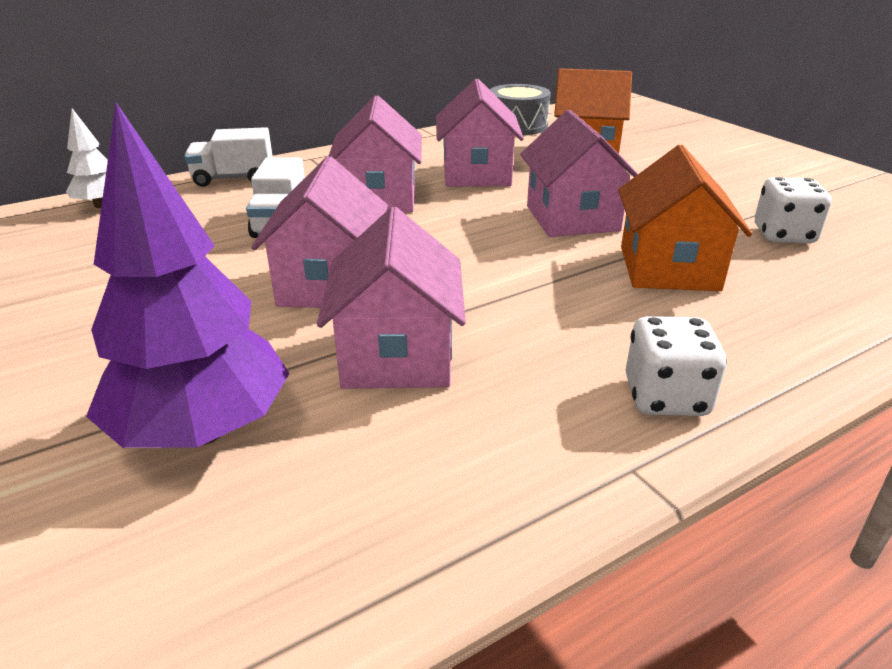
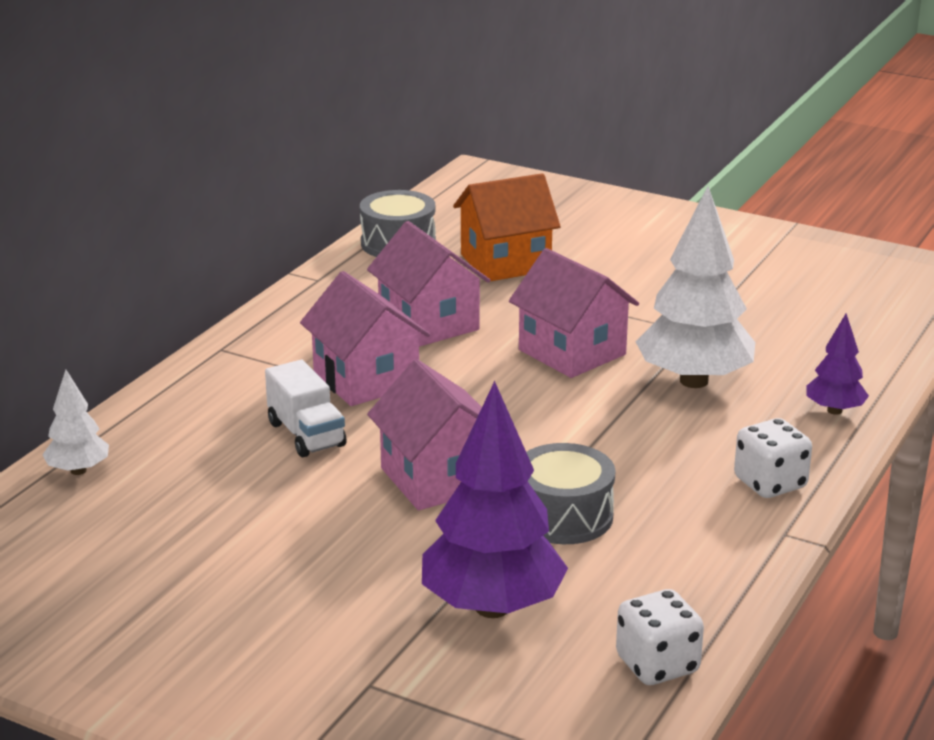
camera: 30 degrees left, 5 degrees down
white truck [184,127,273,187] -> none
pink house [317,207,466,389] -> grey drum [526,443,616,544]
orange house [618,145,752,291] -> white tree [636,186,755,388]
white dice [755,177,832,243] -> white dice moved to [616,589,704,685]
none -> purple tree [807,314,869,415]

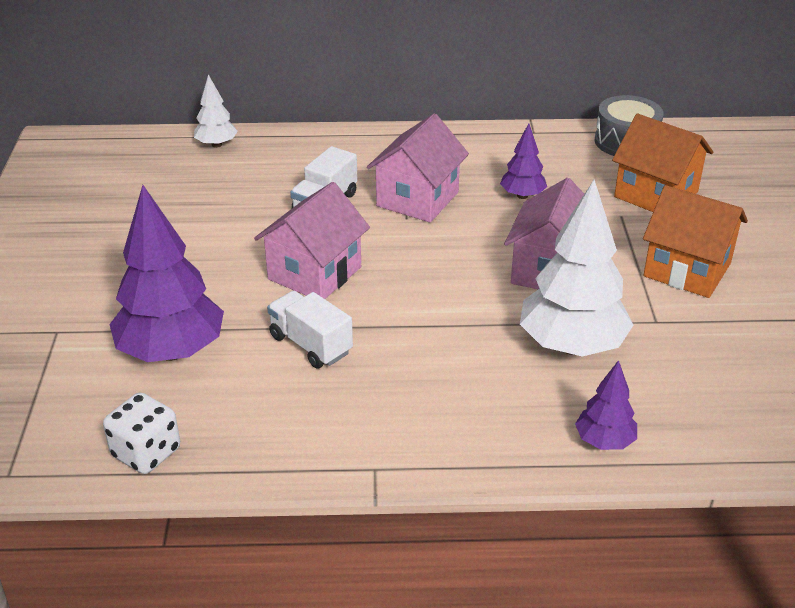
camera: 60 degrees right, 10 degrees up
pink house [367,221,490,347] -> purple tree [500,123,547,199]
grey drum [526,443,616,544] -> white truck [267,291,353,369]
white dice [734,418,812,498] -> none
none -> orange house [643,185,748,298]

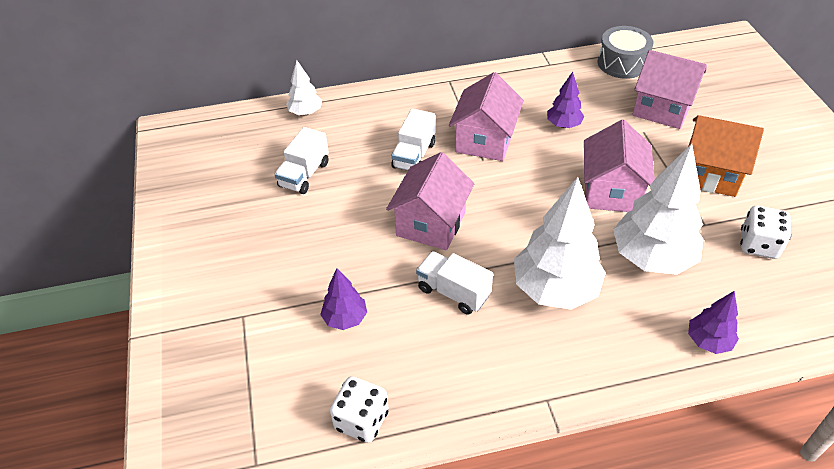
camera: 10 degrees left, 10 degrees up
purple tree [109,185,224,362] -> purple tree [320,269,367,330], size x0.51
orange house [612,114,713,212] -> pink house [632,50,707,129]
none -> white truck [275,127,329,194]
none -> white tree [514,177,606,310]
none -> white dice [740,206,791,259]

